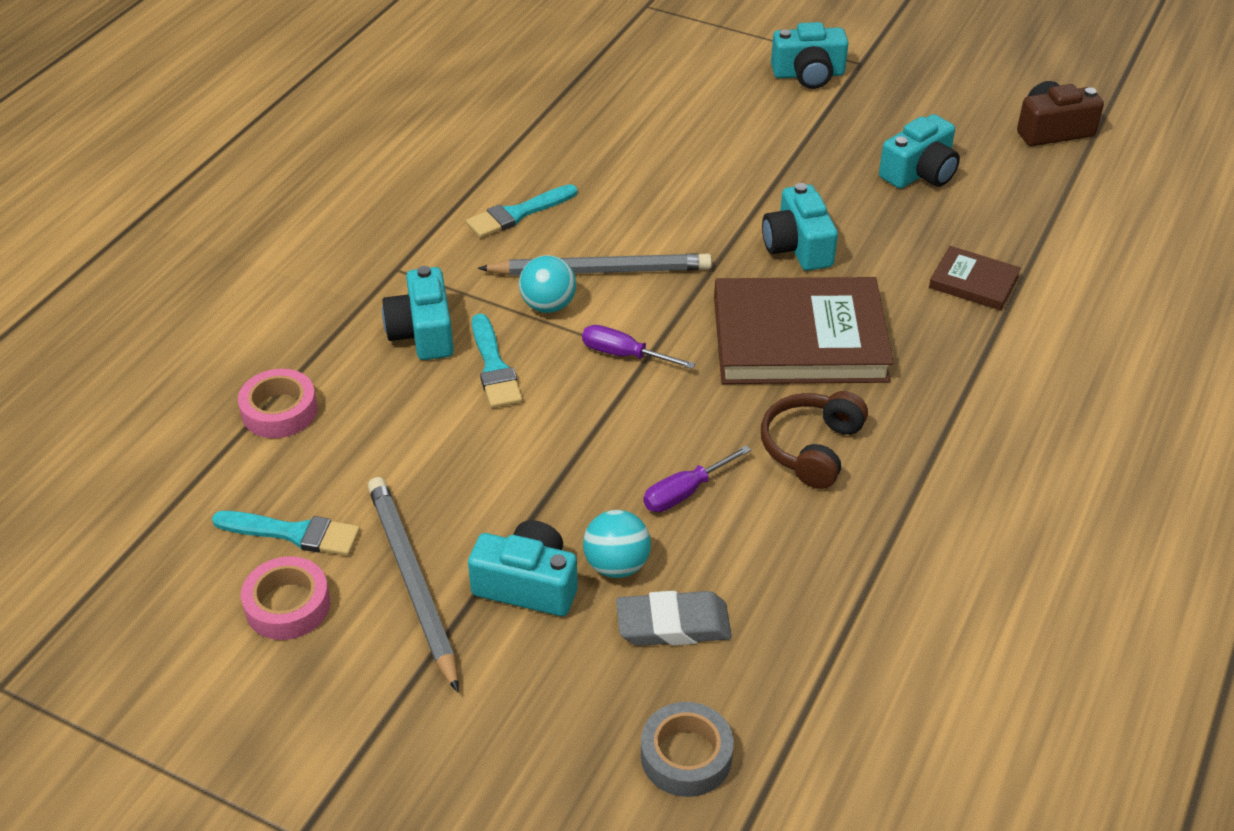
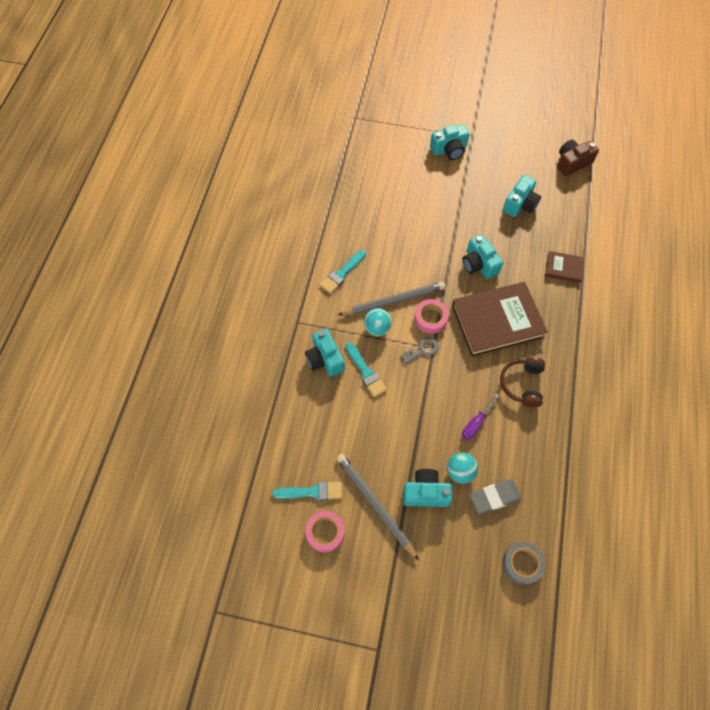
camera: 15 degrees left, 20 degrees up
pink tape [238,369,318,438] -> pink tape moved to [414,299,449,334]
purple screwdriver [582,325,695,369] -> grey key [401,337,439,364]

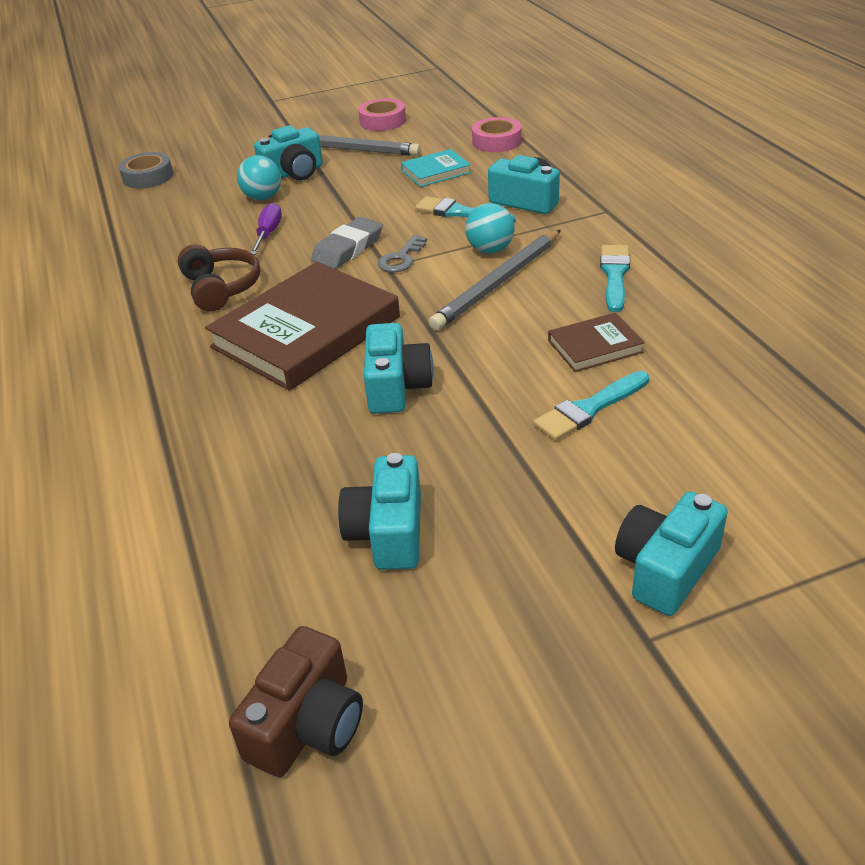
camera: 150 degrees right, 25 degrees down
turquoise brush [272,482,342,500] -> turquoise brush moved to [533,371,649,441]
pink tape [414,299,449,334] -> pink tape moved to [472,117,522,152]
turquoise camera [462,234,503,279] -> turquoise camera turned 60 degrees clockwise [364,323,434,414]
grey eraser [470,479,521,514] -> grey eraser moved to [311,217,383,269]
brown book [545,251,584,283] -> brown book moved to [548,313,645,372]
none -> turquoise book [401,149,471,187]

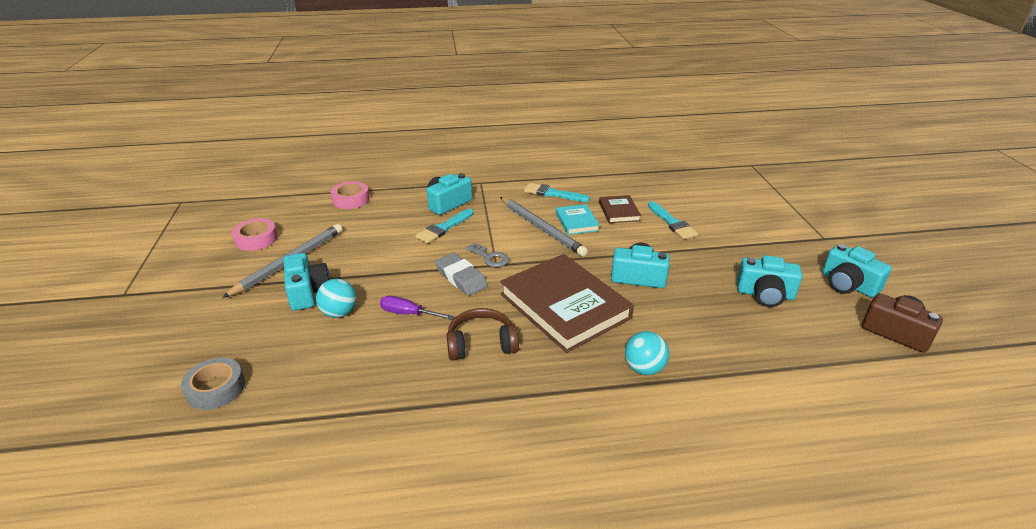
camera: 80 degrees left, 5 degrees down
turquoise book [401,149,471,187] -> turquoise book moved to [556,204,600,235]
turquoise ball [465,203,514,253] -> turquoise ball moved to [625,331,669,375]
turquoise camera [615,492,728,616] -> turquoise camera moved to [822,244,892,298]

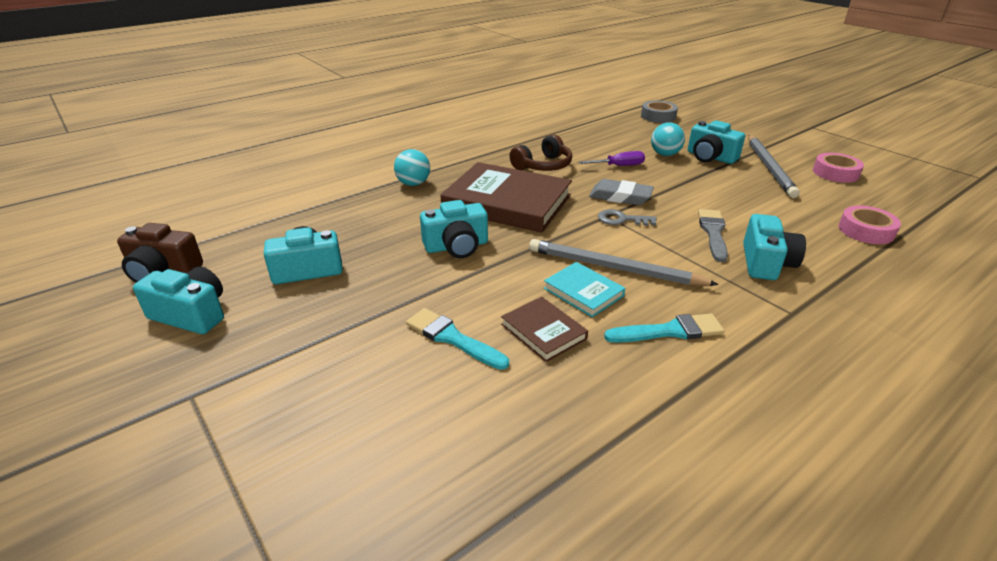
camera: 150 degrees right, 0 degrees up
turquoise brush [415,209,474,243] -> grey brush [698,209,728,262]

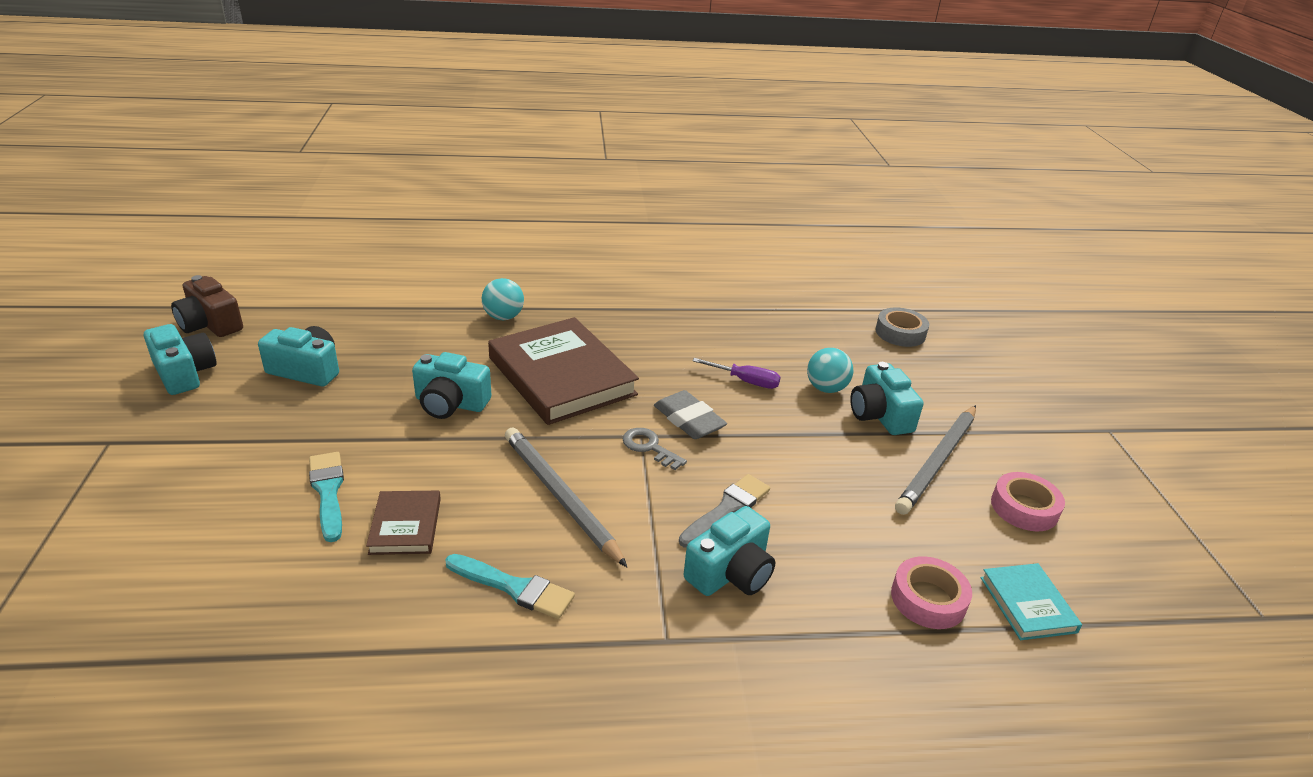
camera: 30 degrees right, 0 degrees up
brown headphones [510,134,572,171] -> none
turquoise book [544,262,625,318] -> turquoise book moved to [980,563,1082,640]

